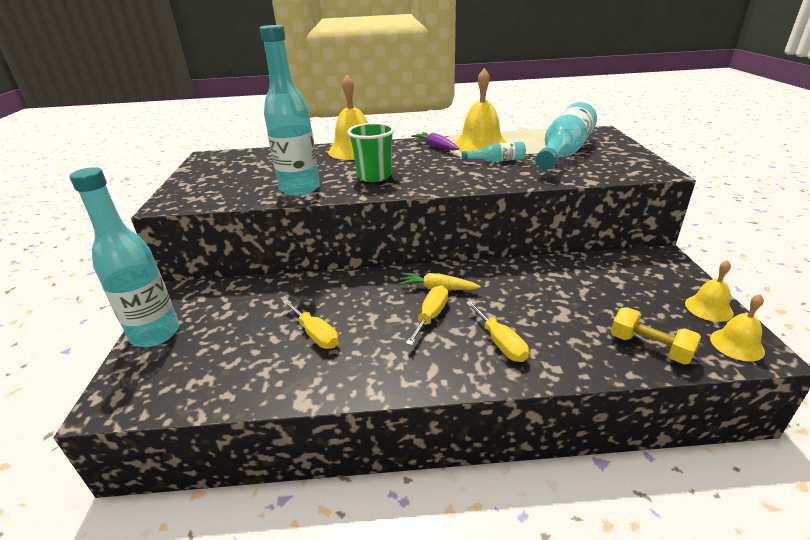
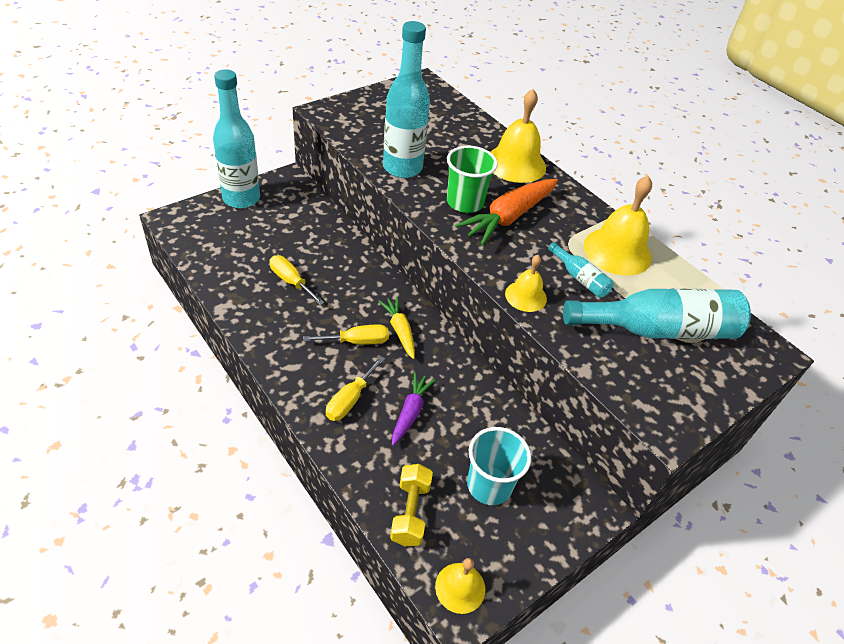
camera: 50 degrees right, 15 degrees up
yellow screwdriver [283,300,339,349] -> yellow screwdriver turned 120 degrees clockwise [270,255,325,305]
purple carrot [411,132,459,151] -> purple carrot moved to [392,373,435,446]
yellow bell [685,260,733,322] -> yellow bell moved to [505,255,547,312]
none -> orange carrot [455,179,558,246]
none -> turquoise cup [467,427,531,505]

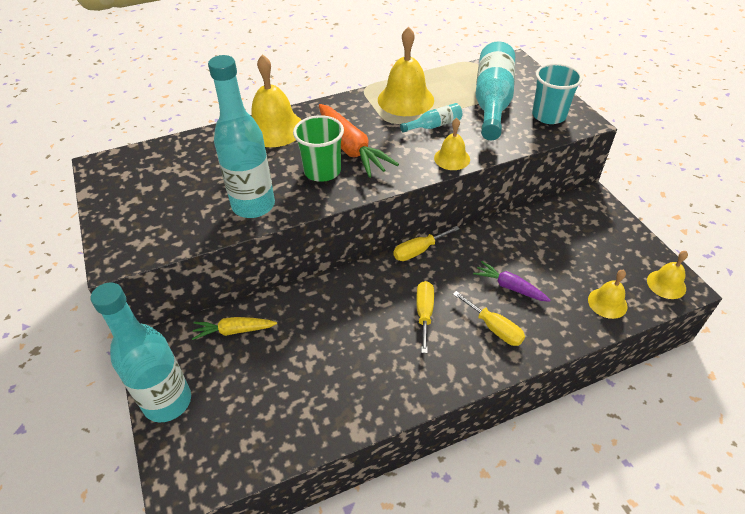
camera: 70 degrees left, 0 degrees up
yellow screwdriver [270,255,325,305] -> yellow screwdriver moved to [393,226,460,261]
yellow carrot [378,297,415,359] -> yellow carrot moved to [192,317,277,340]
yellow dumbbell [390,464,433,546] -> yellow bell [588,270,628,319]
turquoise cup [467,427,531,505] -> turquoise cup moved to [532,63,583,124]

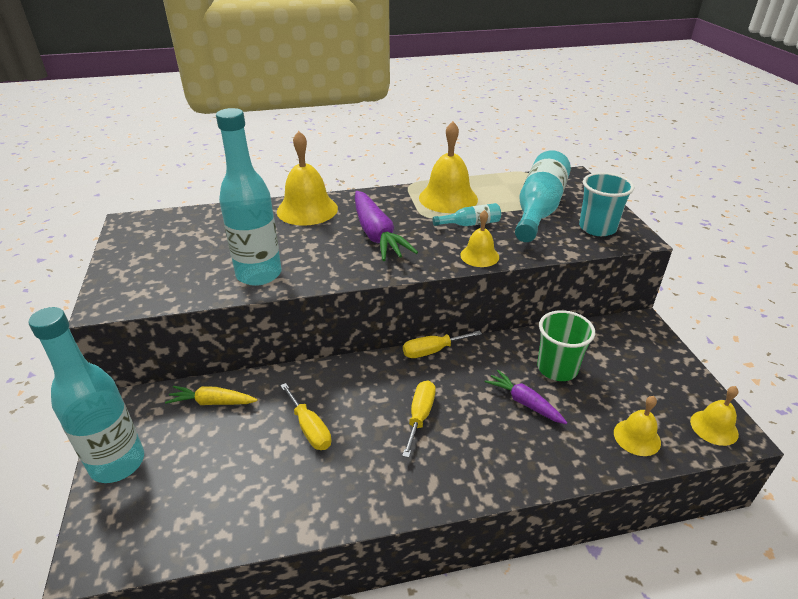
camera: 10 degrees right, 10 degrees down
green cup [293,115,344,182] -> green cup moved to [537,310,595,381]
orange carrot [319,104,399,178] -> purple carrot [355,191,418,261]
yellow screwdriver [453,291,525,346] -> yellow screwdriver moved to [280,383,331,450]

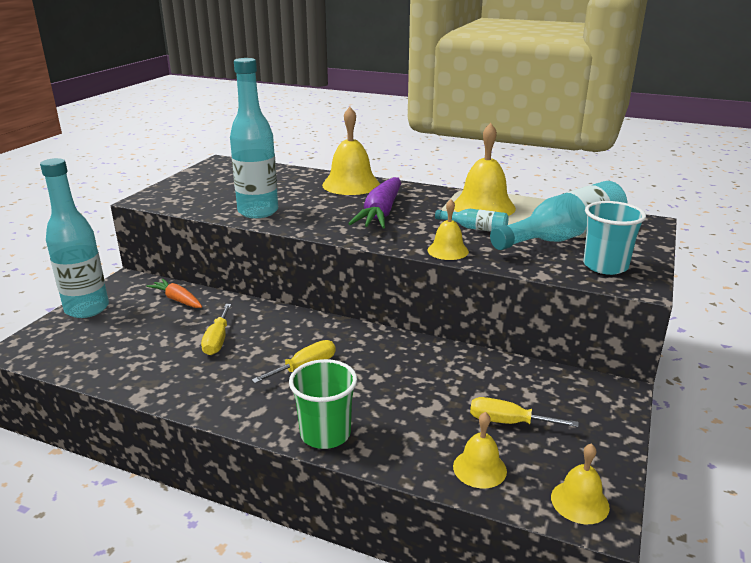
camera: 35 degrees right, 10 degrees down
yellow carrot [165,386,258,405] -> orange carrot [146,279,202,308]
yellow screwdriver [403,330,482,358] -> yellow screwdriver moved to [470,397,579,427]
purple carrot [485,370,567,424] -> none
green cup [537,310,595,381] -> green cup moved to [289,359,357,449]

